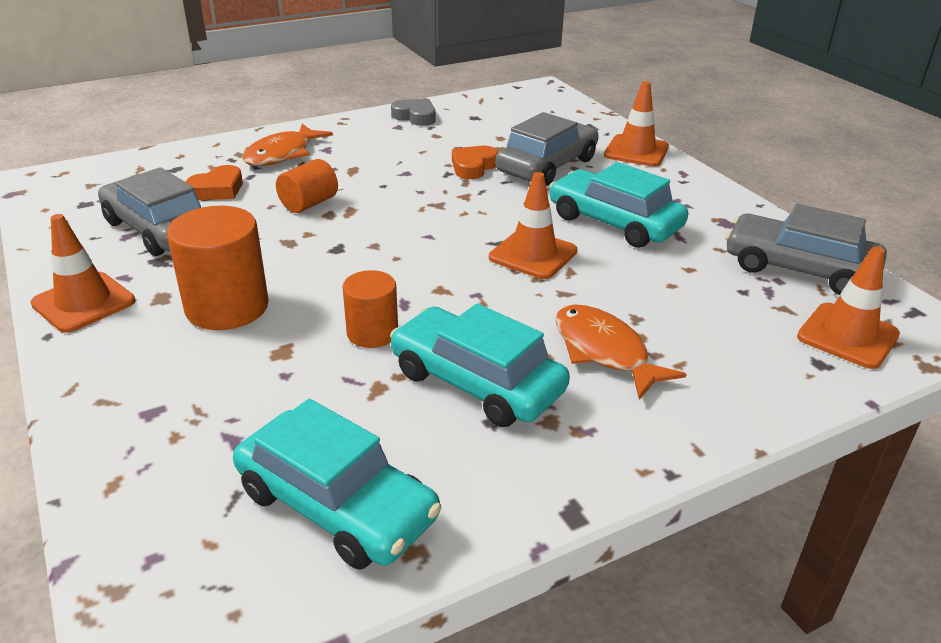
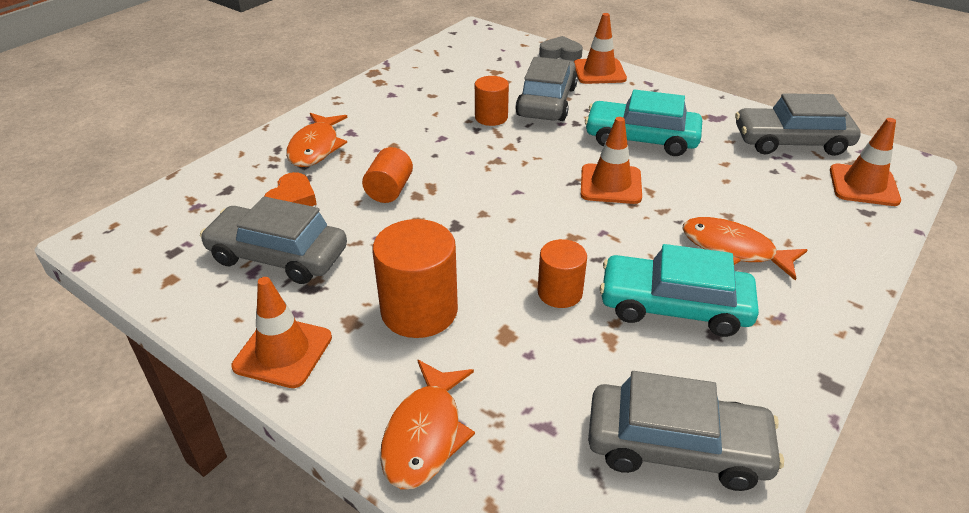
camera: 25 degrees left, 5 degrees up
turquoise car [233,399,442,570] -> grey car [588,371,784,491]
grey heart [391,99,436,126] -> grey heart moved to [539,36,583,61]
orange heart [452,146,498,179] -> orange cylinder [475,76,509,126]
none -> orange fish [380,360,475,489]

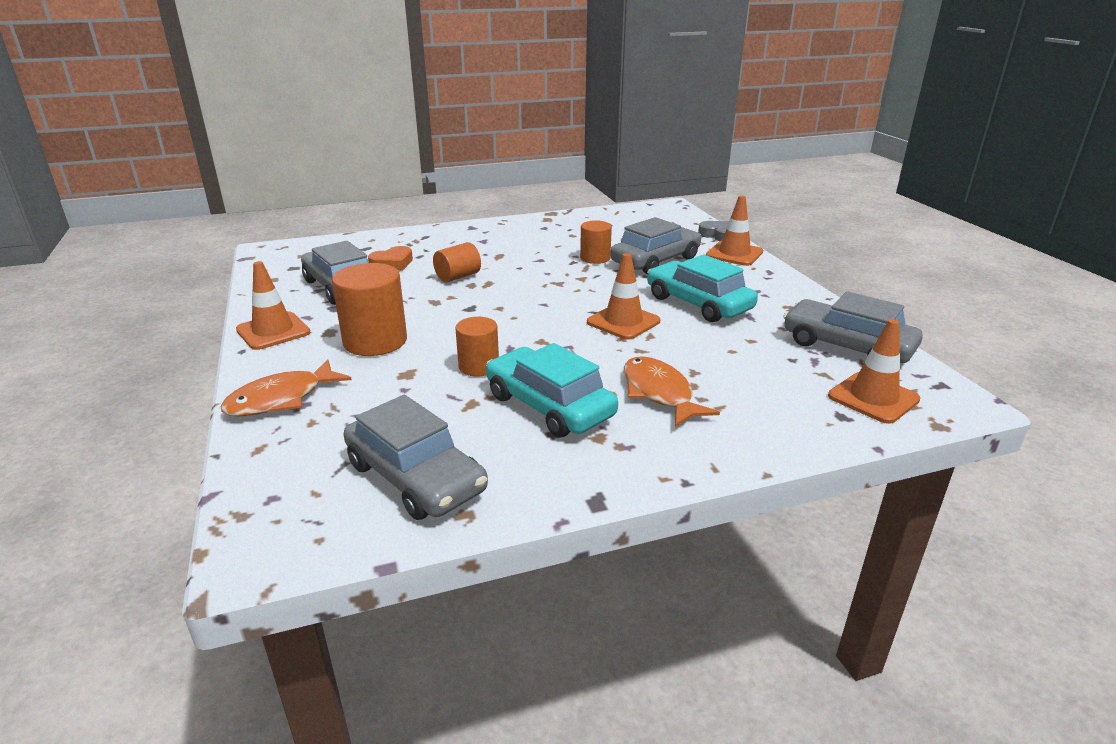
camera: 35 degrees right, 10 degrees down
orange fish [286,113,347,167] -> none

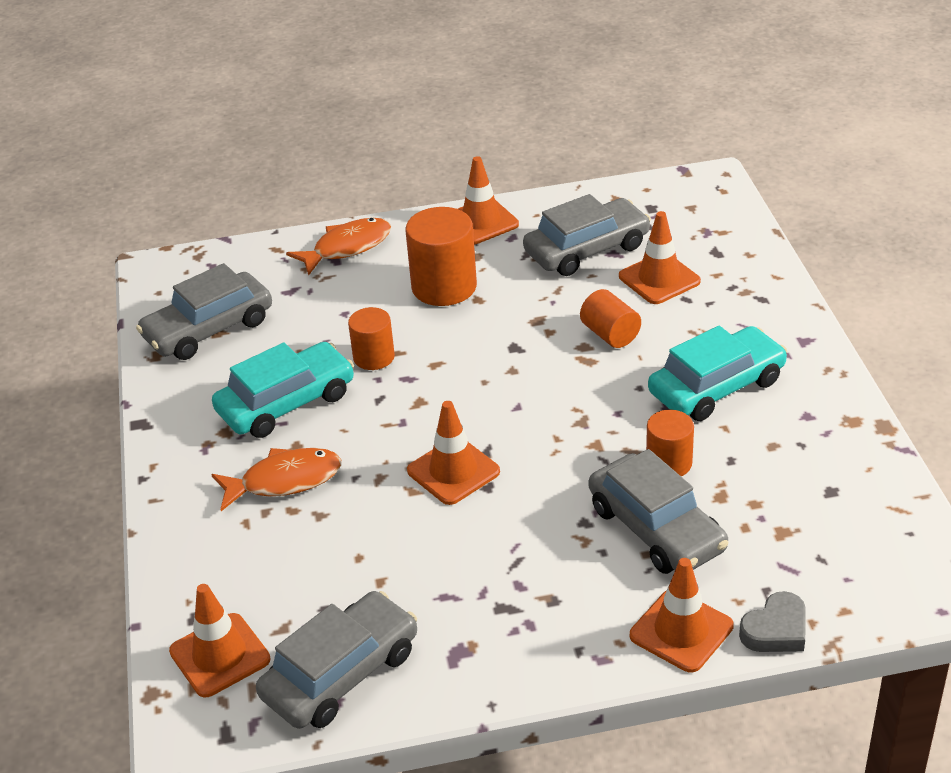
camera: 100 degrees right, 10 degrees up
orange fish [220,359,352,417] -> orange fish turned 90 degrees clockwise [286,218,391,276]
orange heart [368,246,413,270] -> orange traffic cone [619,211,701,304]
turquoise car [647,254,758,322] -> turquoise car moved to [648,326,787,421]

